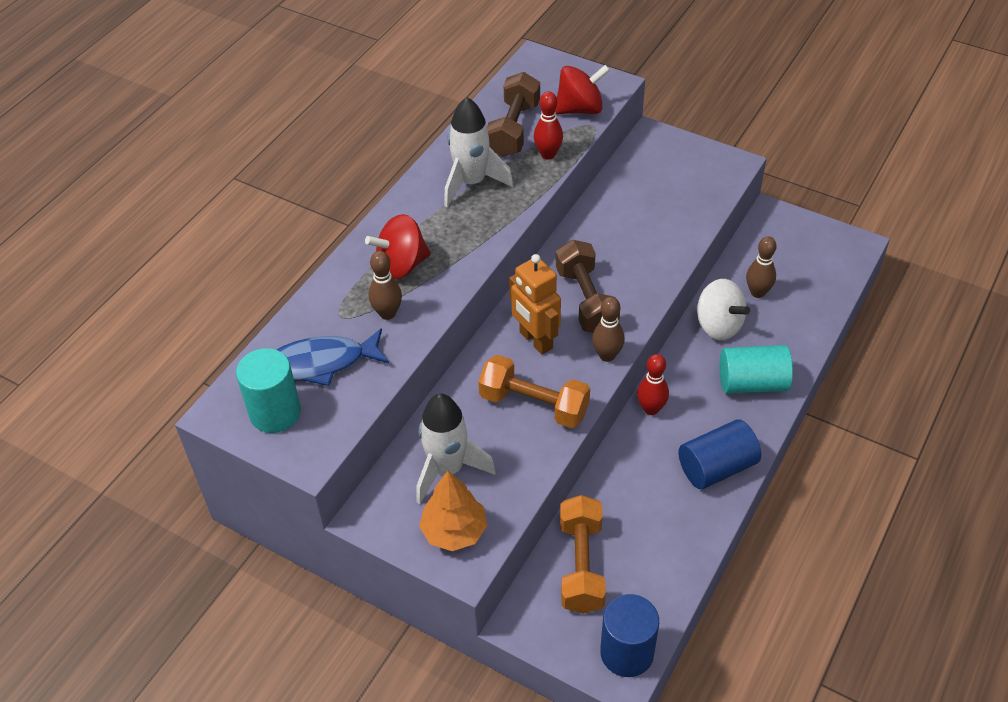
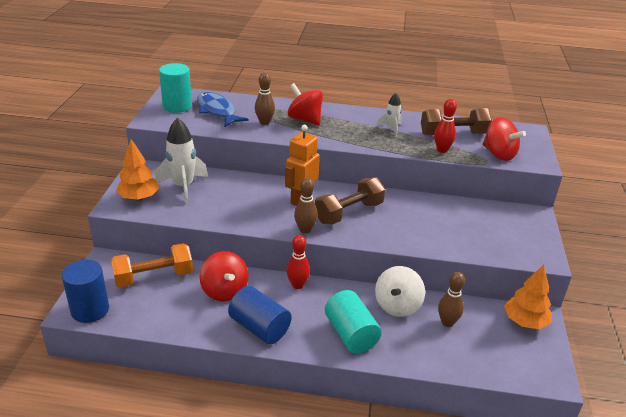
camera: 65 degrees right, 15 degrees down
white rocket [444,97,513,207] -> white rocket [376,93,402,136], size x0.54
orange dumbbell [478,355,590,428] -> none
none -> red spinning top [200,251,249,301]
none -> orange tree [504,265,552,329]

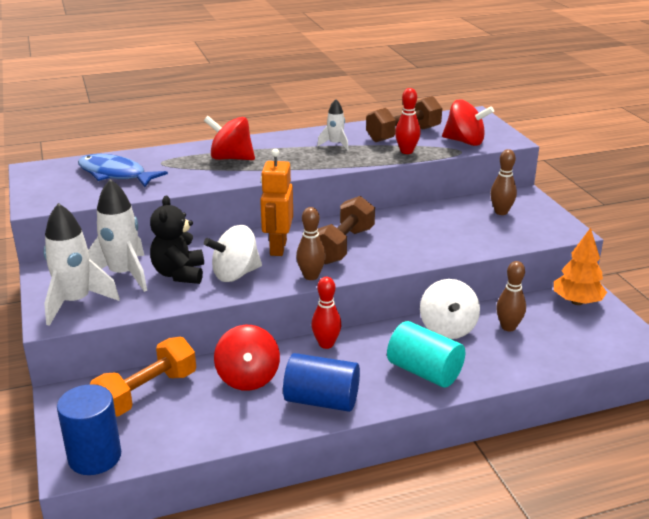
camera: 25 degrees left, 5 degrees down
orange tree [116,139,159,201] -> white rocket [43,203,120,326]
turquoise cylinder [159,63,192,112] -> none
red spinning top [200,251,249,301] -> red spinning top turned 45 degrees clockwise [214,325,280,391]
brown bowling pin [255,73,275,125] -> brown bowling pin moved to [490,149,517,215]
none -> black teddy bear [150,196,204,284]
none -> white spinning top [204,225,262,282]

